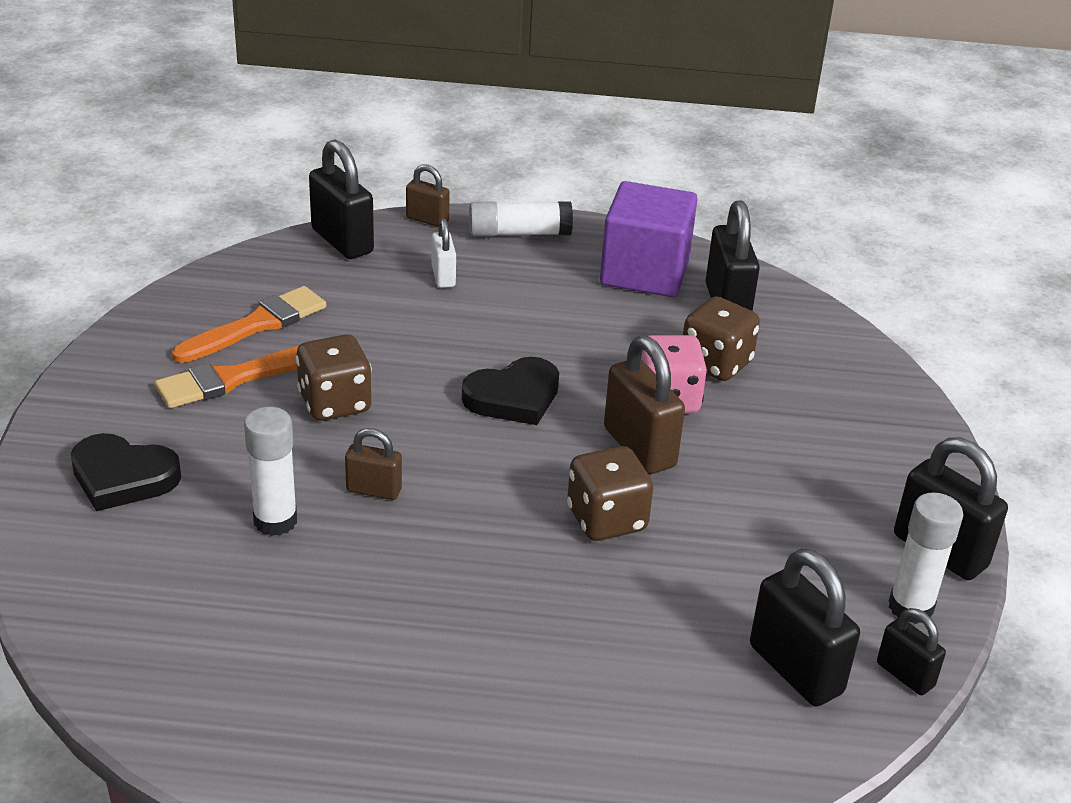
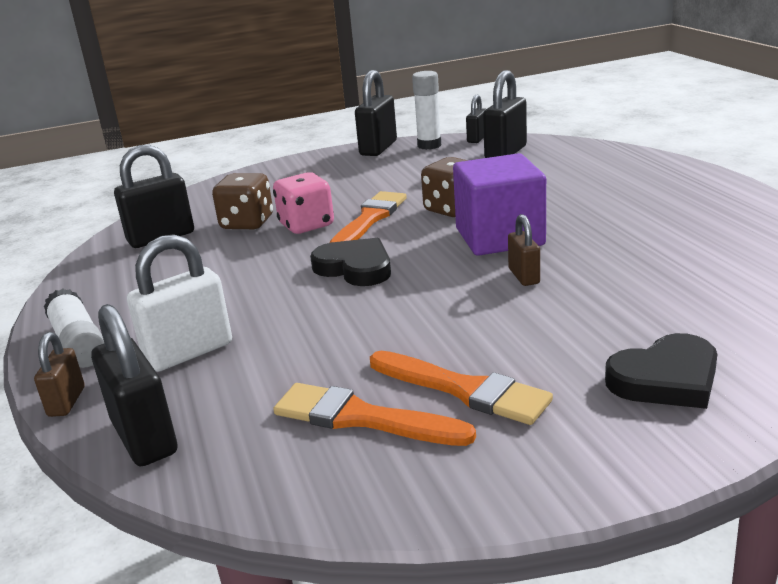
camera: 110 degrees left, 10 degrees down
black heart [71,433,181,511] -> black heart turned 75 degrees clockwise [605,333,717,409]
white glue stick [244,407,297,536] -> none
brown dice [296,334,372,421] -> none
black padlock [309,139,374,259] -> black padlock turned 60 degrees counterclockwise [91,304,177,467]
white padlock [431,218,456,288] -> white padlock [127,234,232,372], size x1.75
purple cube [600,181,698,297] -> purple cube moved to [453,153,546,256]
brown padlock [604,336,685,474] -> orange brush [329,191,407,243]

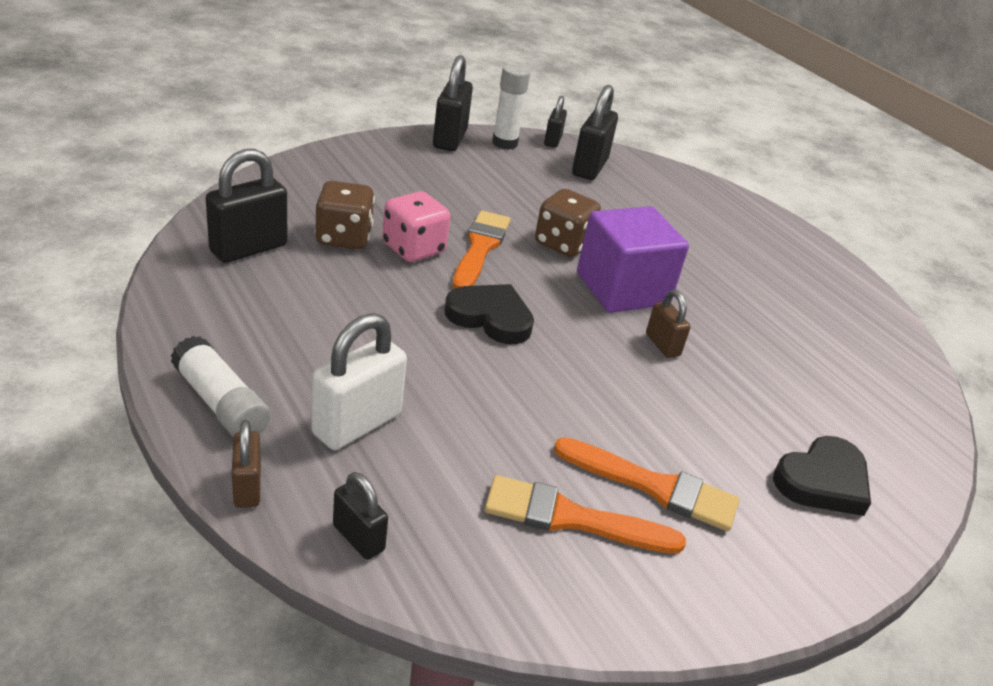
camera: 20 degrees left, 10 degrees up
black padlock [91,304,177,467] -> black padlock [333,472,388,560], size x0.57

